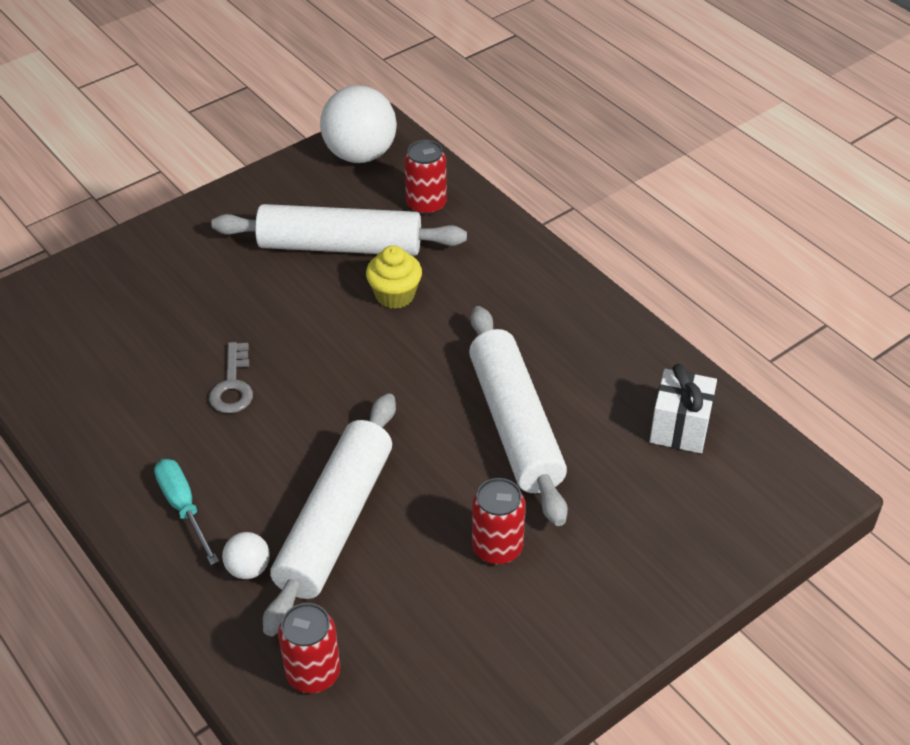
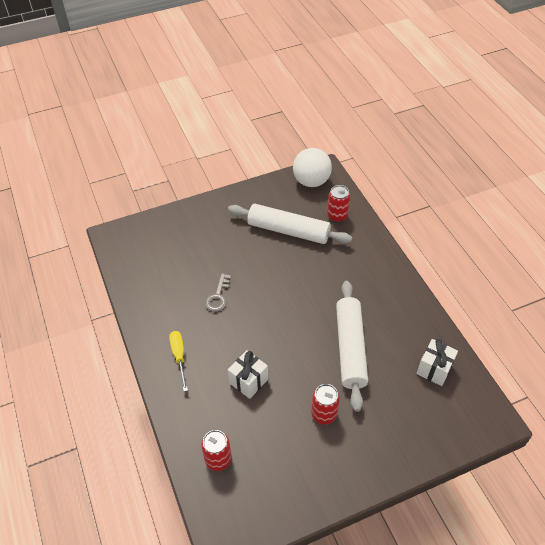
camera: 15 degrees right, 5 degrees up
turquoise screwdriver [154,459,219,565] -> yellow screwdriver [169,331,188,392]
white ball [222,532,270,579] -> none
white rolling pin [263,393,396,636] -> white gift [228,350,268,399]
yellow cupcake [366,246,422,309] -> none

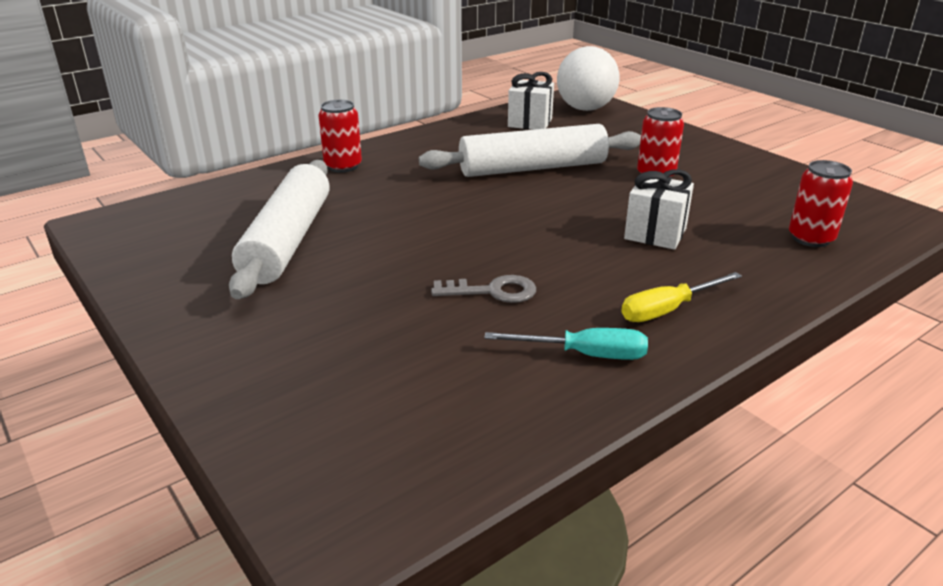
camera: 105 degrees left, 20 degrees down
white ball [293,148,332,187] -> white ball moved to [557,46,619,111]
red can [327,185,350,222] -> red can moved to [318,100,362,173]
none -> turquoise screwdriver [484,328,648,360]

